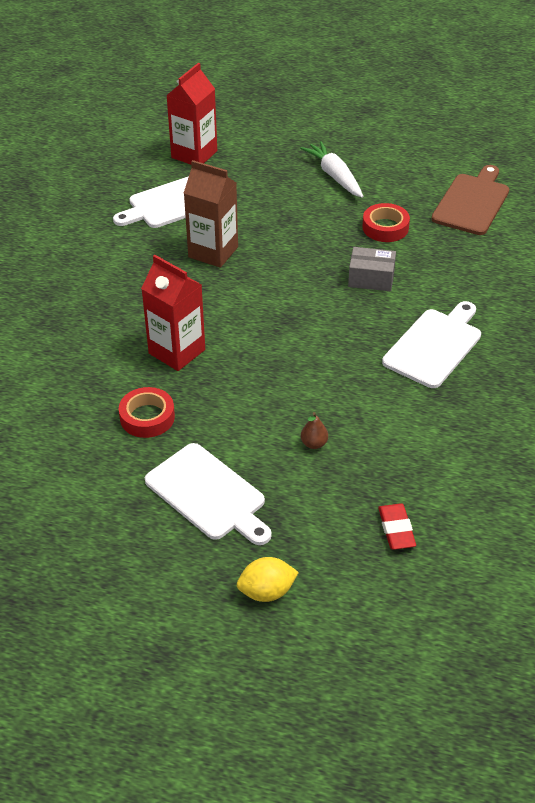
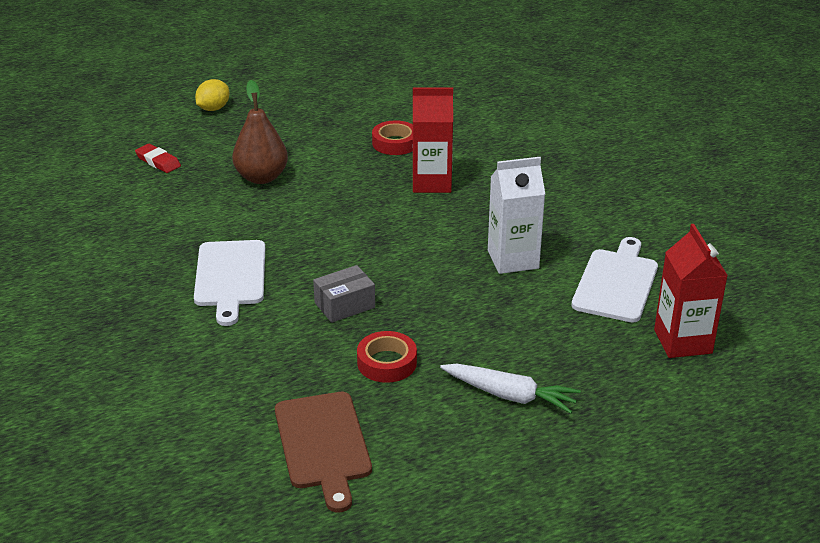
camera: 140 degrees right, 10 degrees down
white cutting board [145,443,272,545] -> none
brown carton [184,160,238,268] -> white carton [488,157,545,274]
brown pear [301,412,328,449] -> brown pear [232,80,288,184], size x2.29

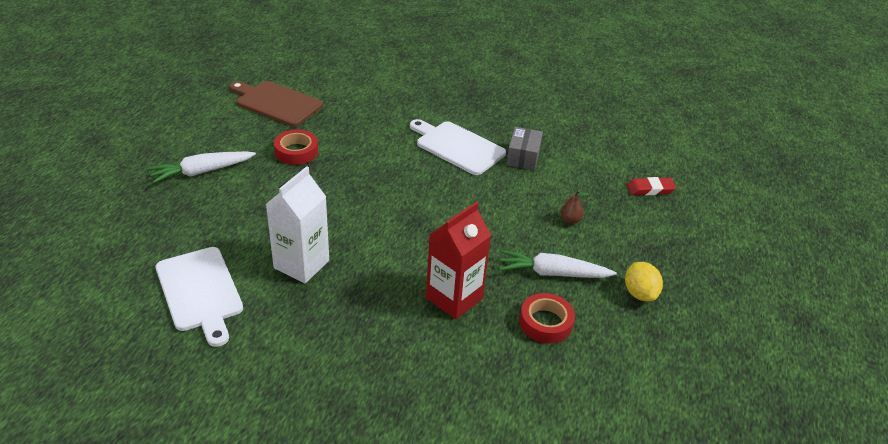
camera: 130 degrees right, 5 degrees up
yellow lemon [195,79,229,111] -> yellow lemon moved to [625,262,663,301]
brown pear [232,80,288,184] -> brown pear [560,190,588,224], size x0.44
grey box [313,265,375,323] -> grey box moved to [506,127,543,170]
red carton [654,224,728,358] -> none
none -> white carrot [500,250,617,278]

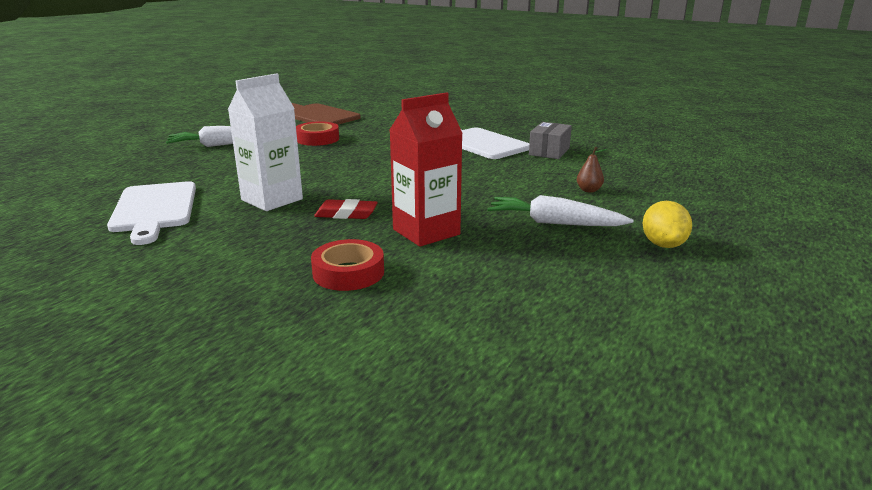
camera: 15 degrees right, 15 degrees down
red tape [519,293,575,344] -> red tape moved to [311,239,384,291]
red eraser [627,177,676,195] -> red eraser moved to [314,199,378,219]

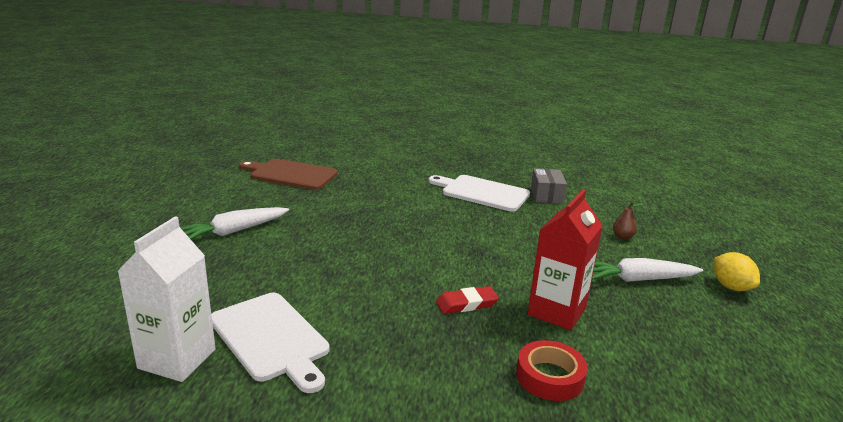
camera: 25 degrees left, 0 degrees up
white carton [228,73,303,211] -> white carton moved to [117,216,216,382]
red tape [296,122,339,146] -> none

